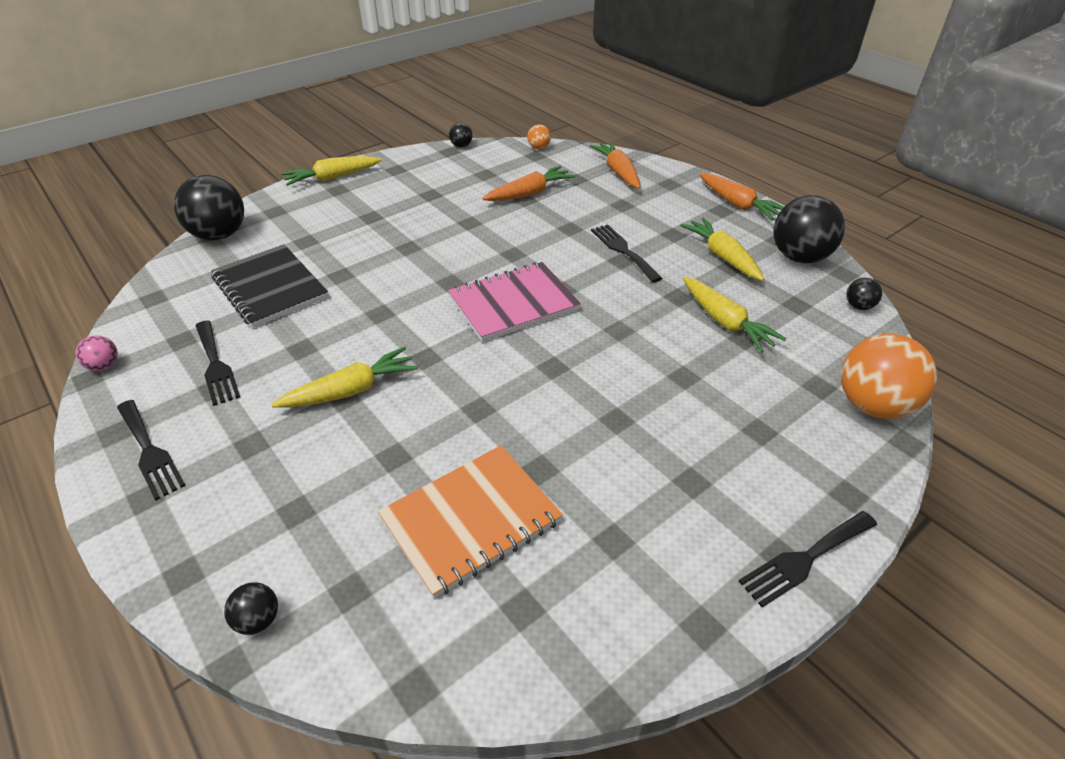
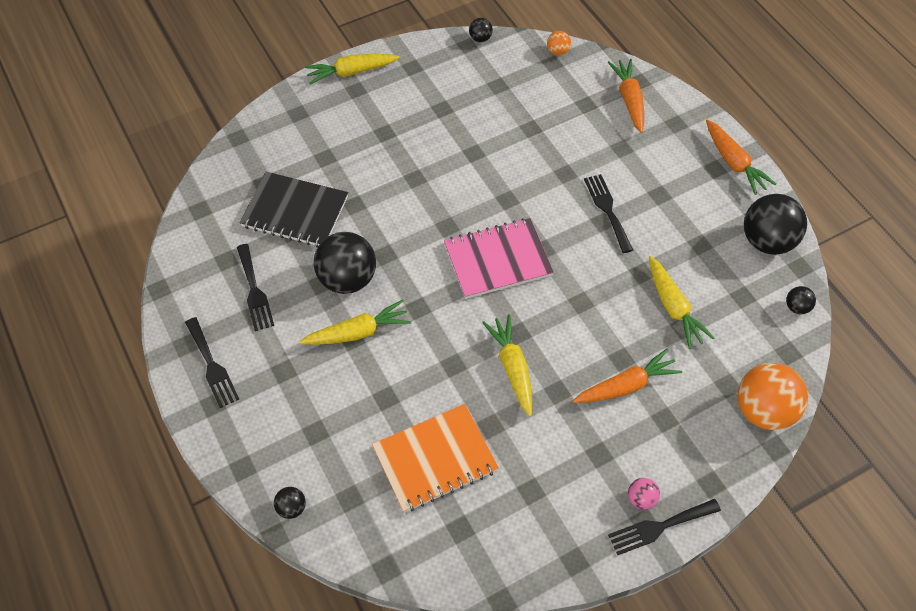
camera: 10 degrees right, 15 degrees up
pink ball [76,335,118,371] -> pink ball moved to [628,478,660,510]
black ball [174,175,244,241] -> black ball moved to [314,232,376,294]
black notebook [211,244,328,328] -> black notebook turned 45 degrees counterclockwise [239,172,348,247]
orange carrot [482,166,575,201] -> orange carrot moved to [573,349,682,403]
yellow carrot [680,218,764,281] -> yellow carrot moved to [482,315,532,417]

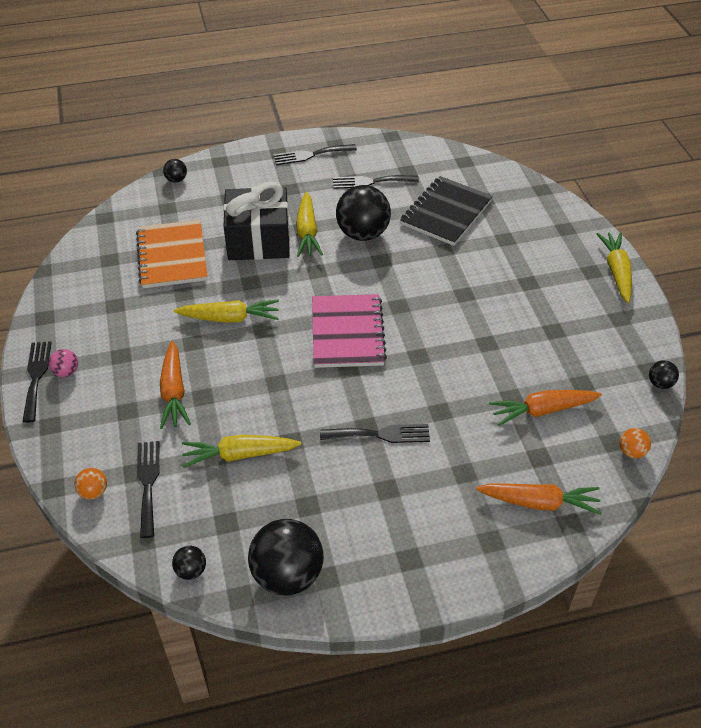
camera: 105 degrees right, 10 degrees down
orange carrot [706,120,776,195] -> orange carrot moved to [489,390,602,426]
orange ball [738,363,808,430] -> orange ball [74,468,107,499], size x0.45
none -> black fork [137,441,159,538]
none -> black gift [223,182,290,260]

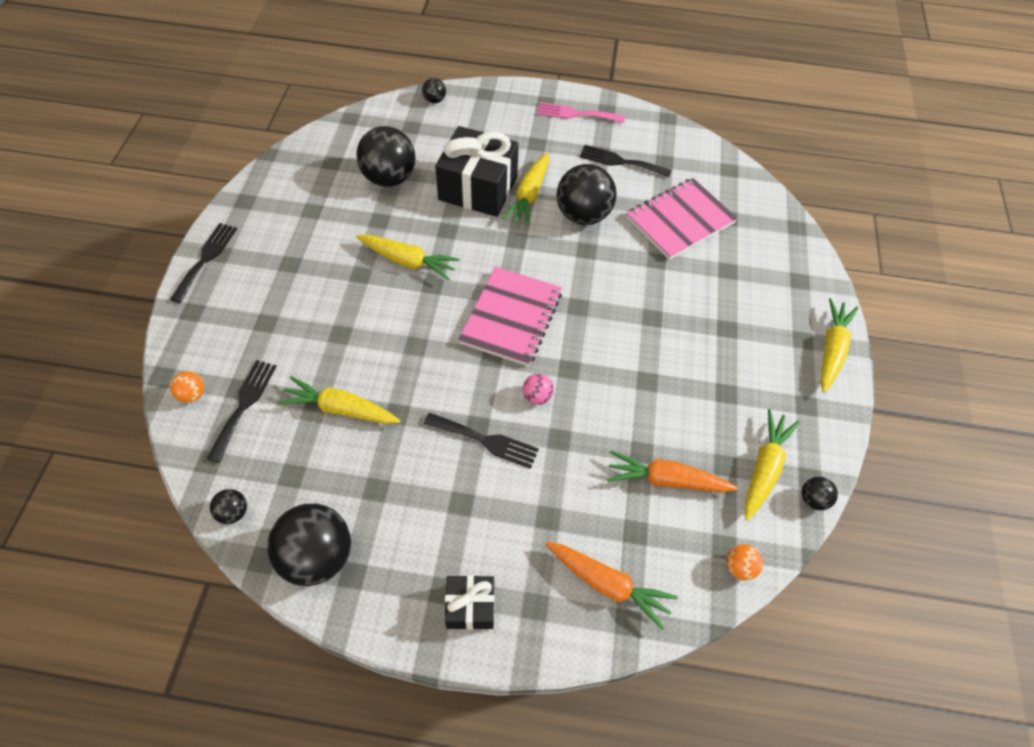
camera: 20 degrees right, 10 degrees up
pink ball [49,349,78,377] -> pink ball moved to [523,374,554,405]
orange notebook [136,220,208,288] -> black ball [356,126,416,187]
orange carrot [160,341,191,429] -> none
black fork [273,144,357,165] -> pink fork [537,102,625,123]
black notebook [400,176,493,246] -> pink notebook [627,178,738,260]
none -> black gift [445,575,495,630]
none -> yellow carrot [744,409,800,520]

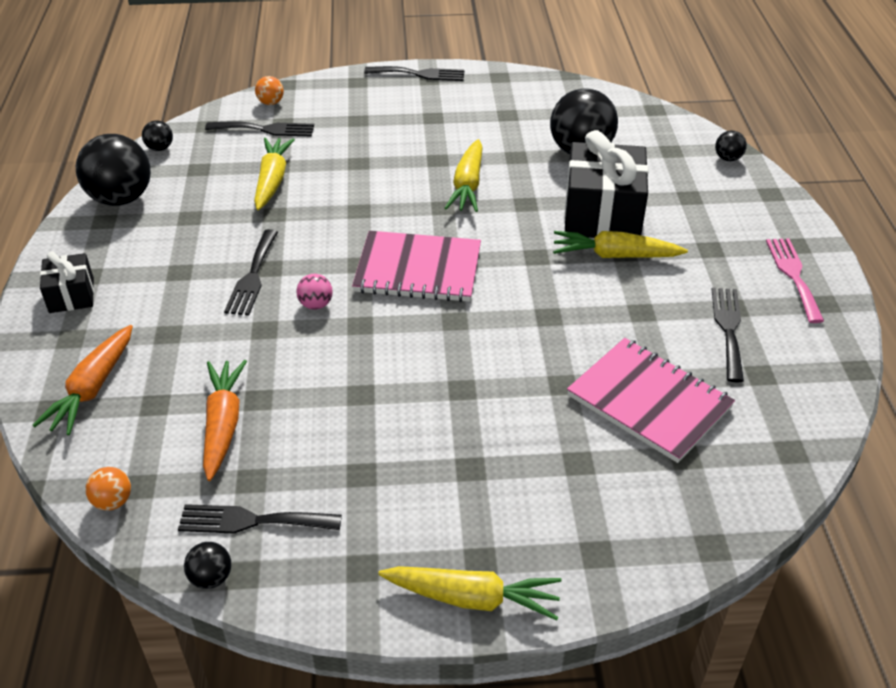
camera: 80 degrees right, 15 degrees down
black ball [557,164,617,225] -> none
yellow carrot [744,409,800,520] -> black fork [178,504,342,533]

